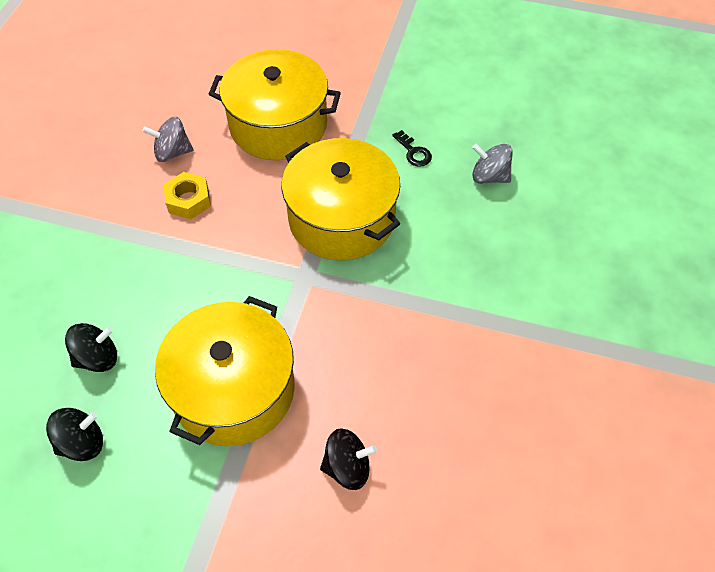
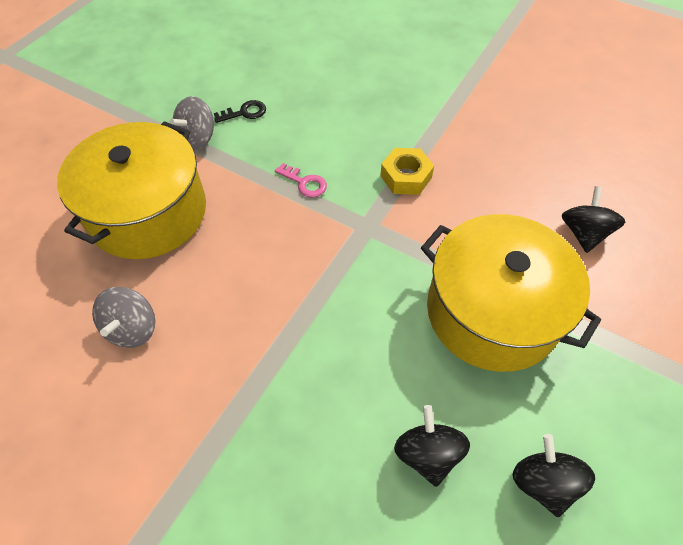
camera: 75 degrees left, 0 degrees up
yellow nut [164,172,211,219] -> yellow nut moved to [380,148,434,195]
yellow pot [282,138,400,261] -> pink key [275,163,327,197]
grey spinning top [472,144,513,184] -> grey spinning top moved to [169,96,214,150]

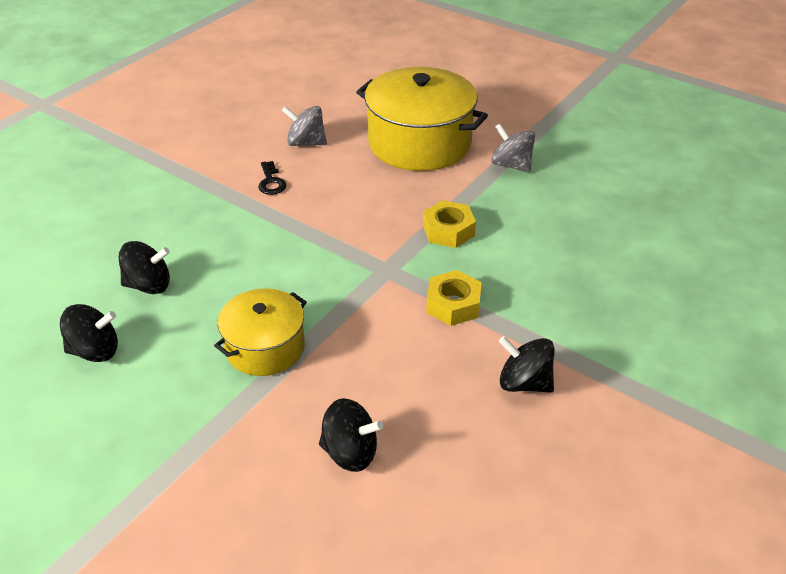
camera: 95 degrees right, 15 degrees down
black key [214,100,266,123] -> black key moved to [258,161,287,195]
pink key [275,163,327,197] -> yellow nut [423,200,476,248]
yellow pot [421,214,601,372] -> yellow pot [214,288,307,376], size x0.58
none -> black spinning top [499,336,555,393]

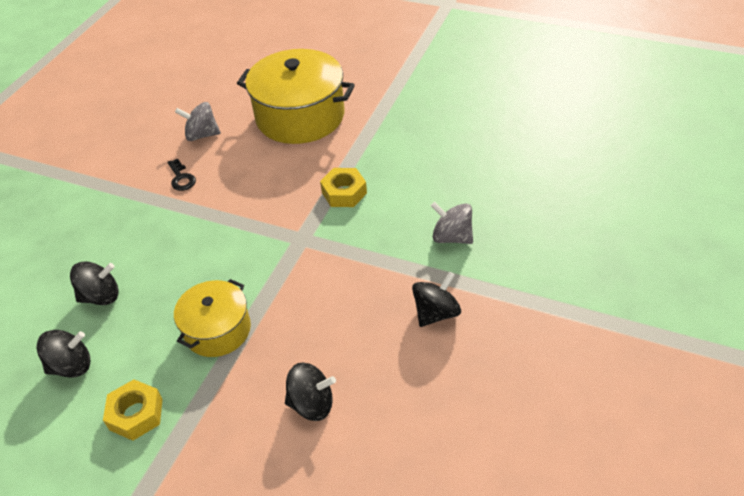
camera: 10 degrees left, 5 degrees up
yellow nut [426,270,482,326] -> yellow nut moved to [103,379,163,441]
grey spinning top [491,123,535,173] -> grey spinning top moved to [431,202,473,244]
black spinning top [499,336,555,393] -> black spinning top turned 120 degrees clockwise [412,271,461,327]

